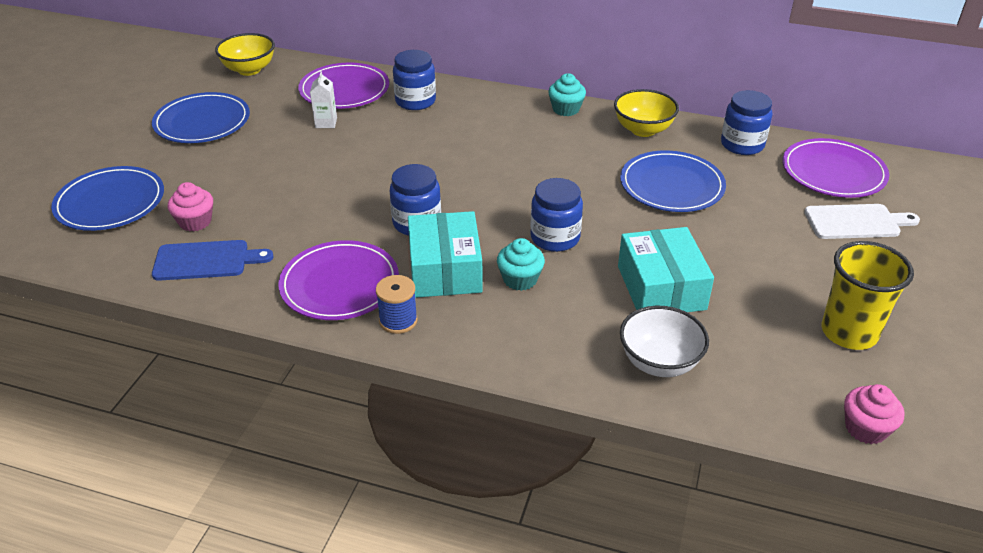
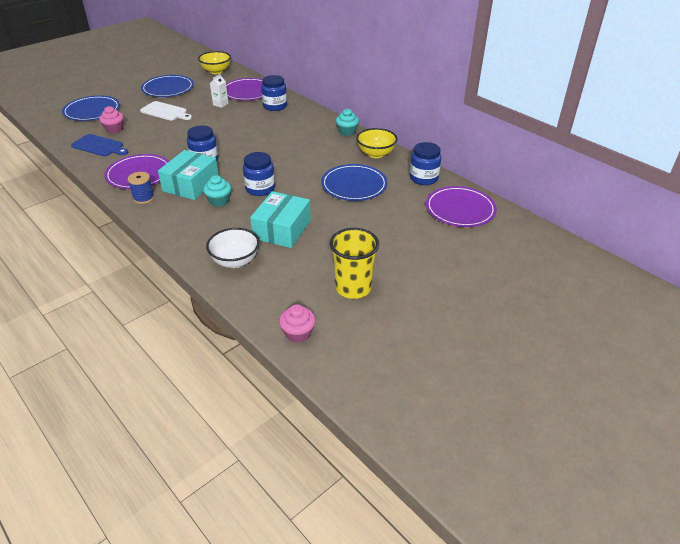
camera: 30 degrees right, 0 degrees up
white cutting board [804,204,920,239] -> white cutting board moved to [140,101,192,121]

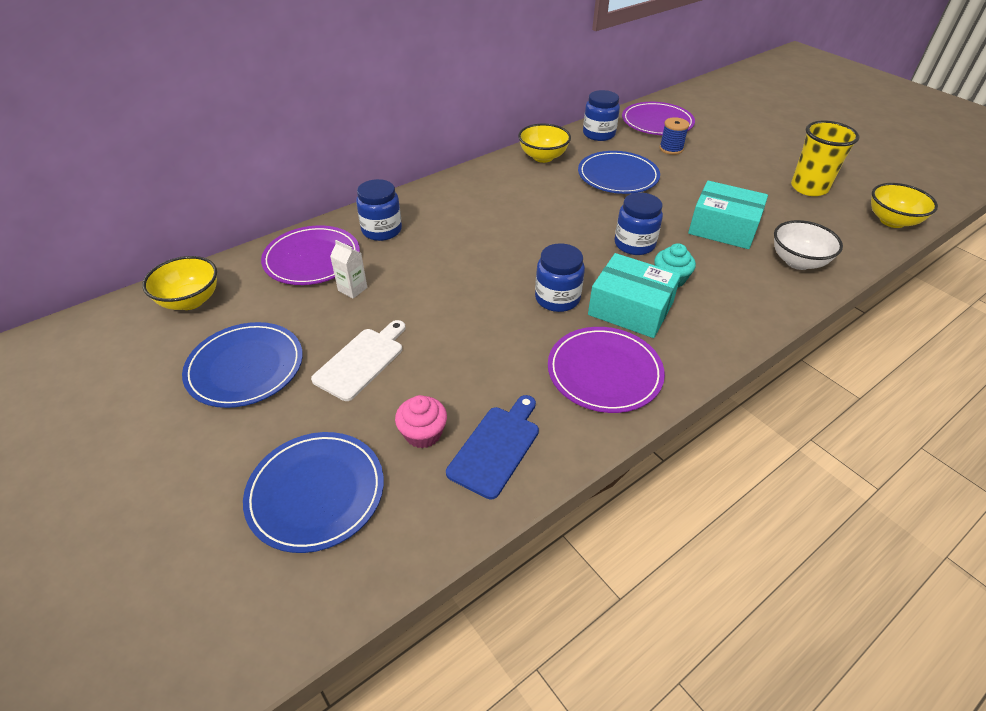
camera: 85 degrees left, 5 degrees up
blue spool [128,172,155,204] -> blue spool moved to [659,117,689,155]
pink cupcake [279,304,315,343] -> yellow bowl [871,183,938,228]
turquoise cupcake [336,109,359,136] -> none

